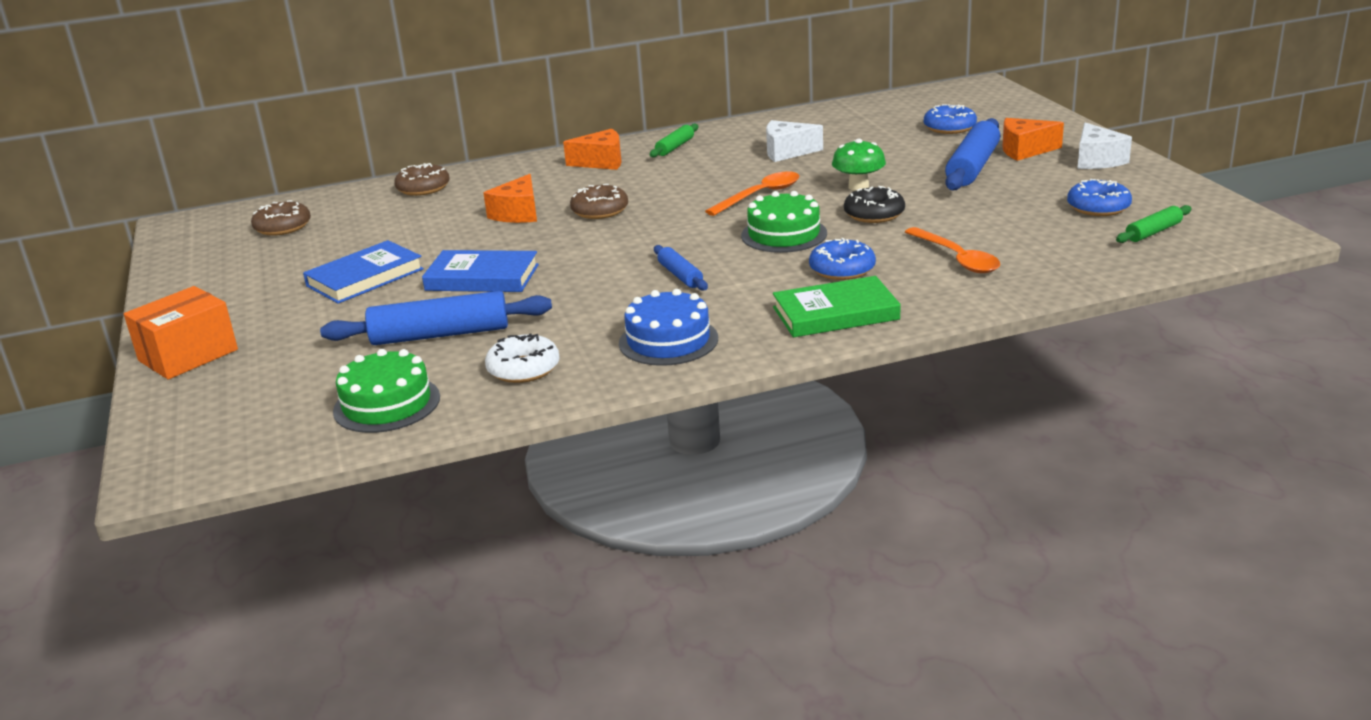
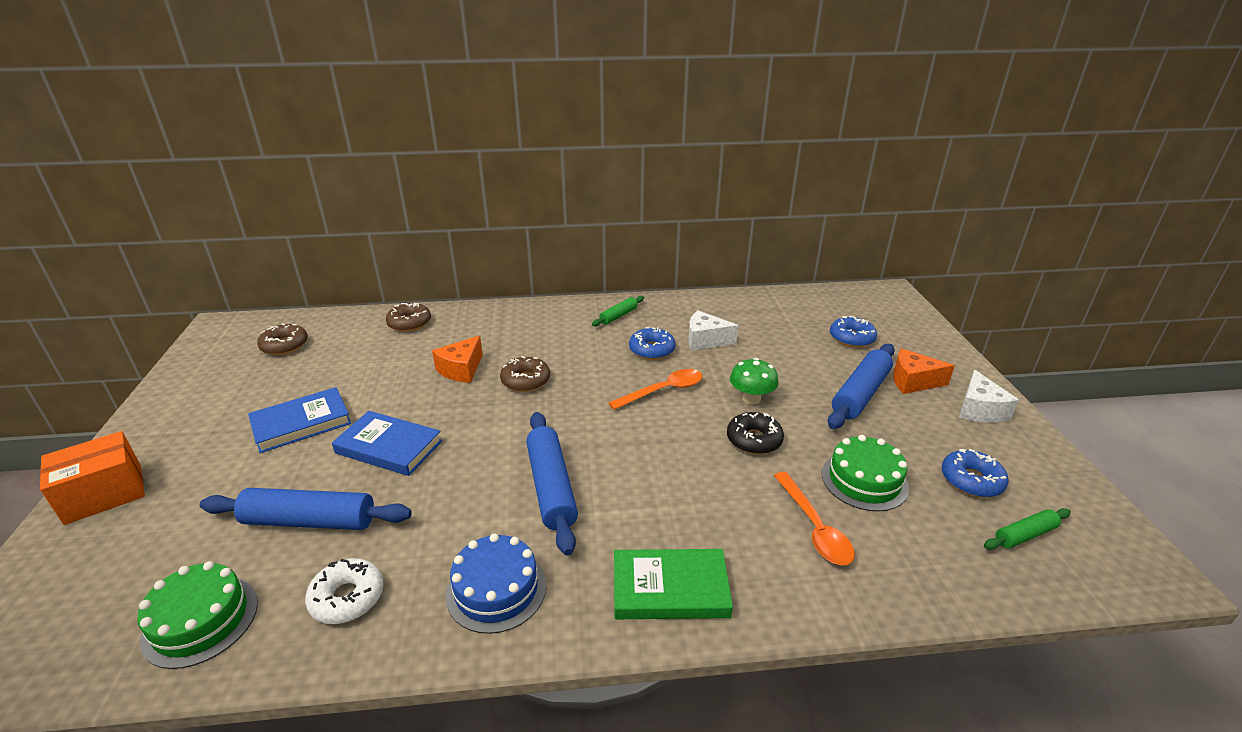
camera: 10 degrees right, 5 degrees up
orange cheese [563,129,622,170] -> none
blue rolling pin [654,245,708,291] -> blue rolling pin [526,412,578,555], size x1.87
green cake [741,191,827,253] -> green cake moved to [822,435,909,511]
blue donut [809,238,876,280] -> blue donut moved to [629,327,676,360]

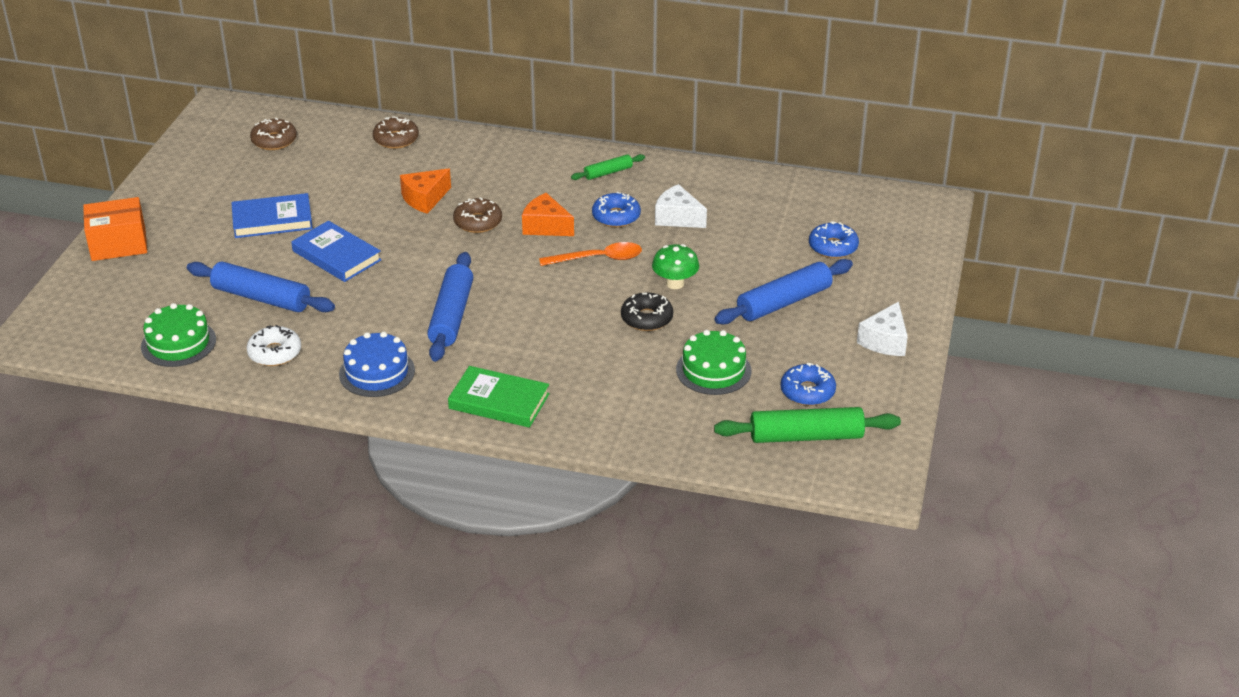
camera: 20 degrees right, 5 degrees up
orange spoon [774,472,855,565] -> none
orange cheese [893,348,955,394] -> orange cheese moved to [522,193,574,236]
green rolling pin [984,508,1071,550] -> green rolling pin [714,407,901,443], size x1.87

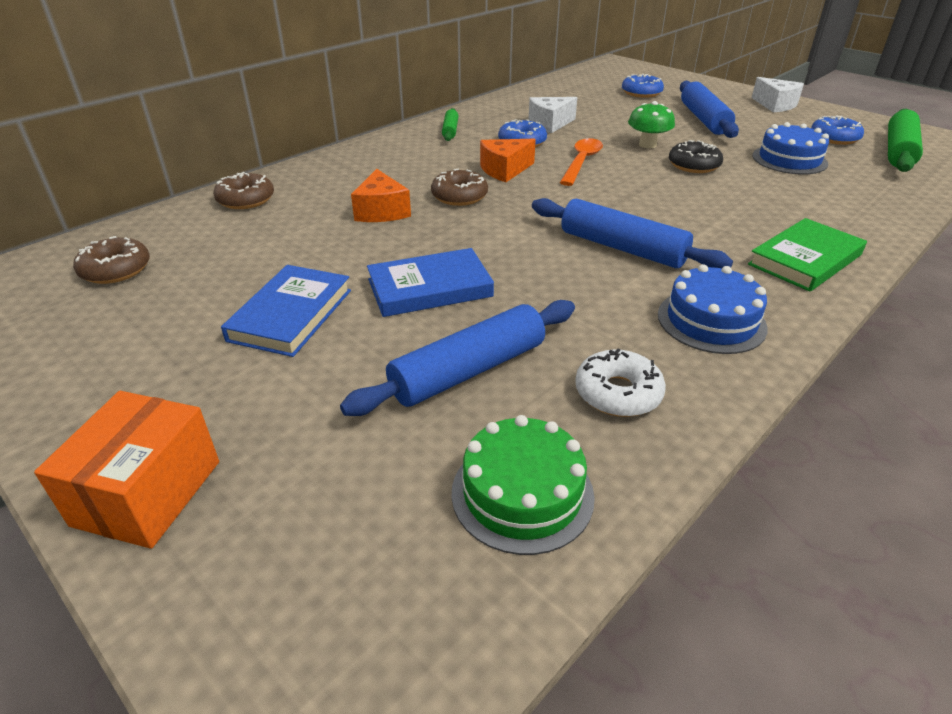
camera: 60 degrees left, 0 degrees up
green cake [676,330,752,395] -> blue cake [752,122,829,175]

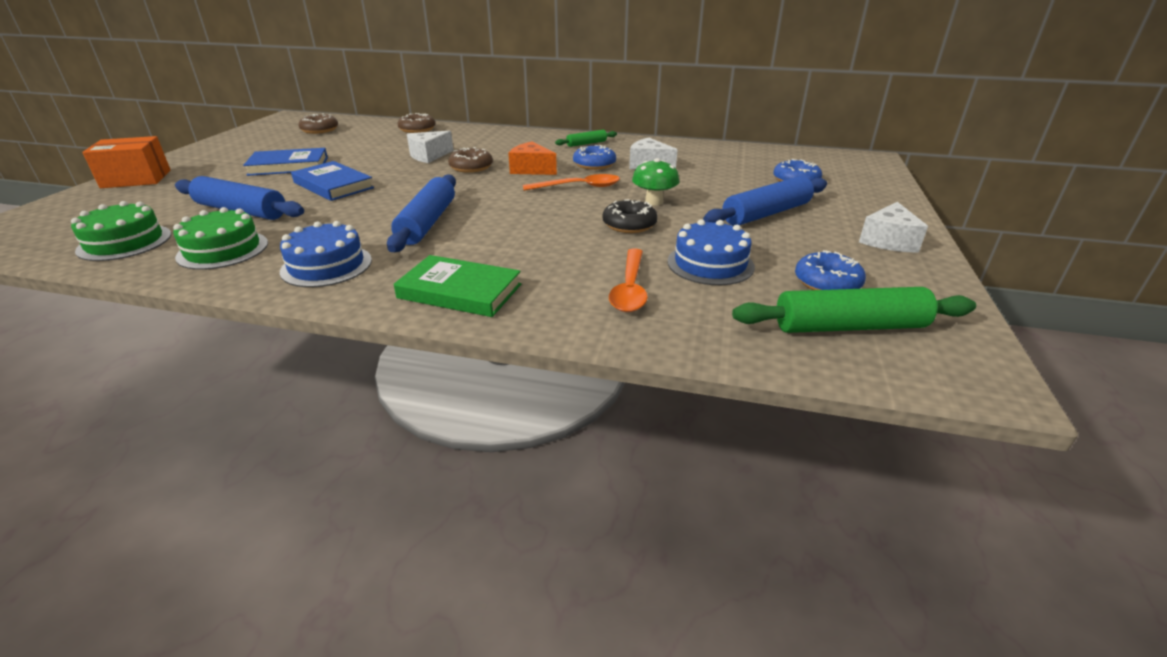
camera: 60 degrees right, 5 degrees down
orange cheese [351,169,411,222] -> white cheese [407,131,454,163]
white donut [575,349,666,417] -> green cake [173,207,268,270]
none -> orange spoon [609,248,648,312]

